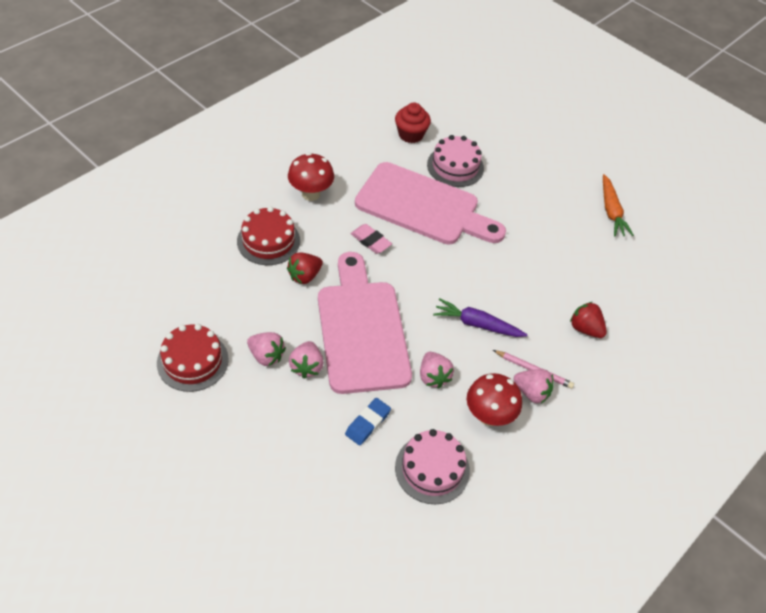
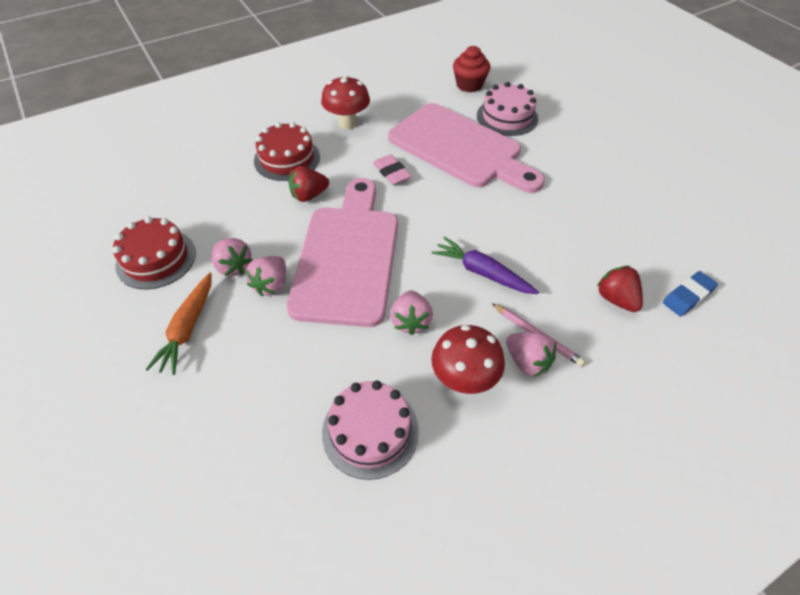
camera: 20 degrees right, 0 degrees up
blue eraser [345,398,391,445] -> blue eraser moved to [663,271,718,316]
orange carrot [603,174,634,236] -> orange carrot moved to [145,272,212,375]

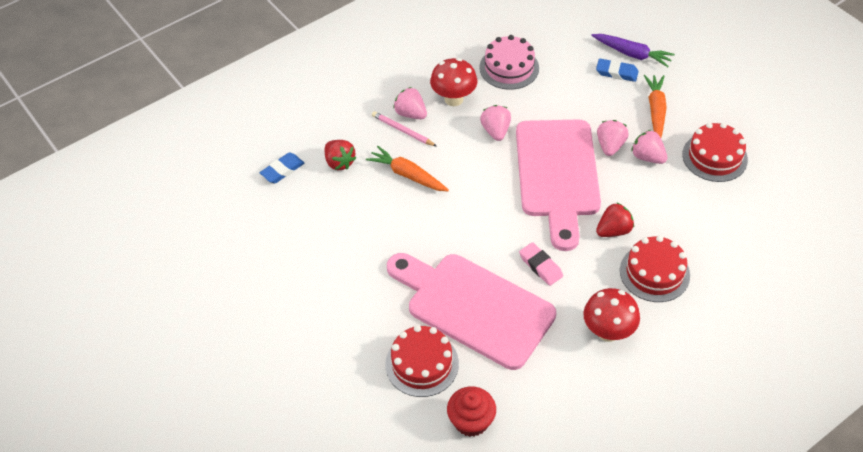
camera: 175 degrees right, 0 degrees up
purple carrot [431,237,539,294] -> purple carrot moved to [591,34,675,67]
pink cake [477,82,538,136] -> red cake [385,325,459,397]
none -> orange carrot [366,146,449,191]
none -> blue eraser [596,59,639,82]

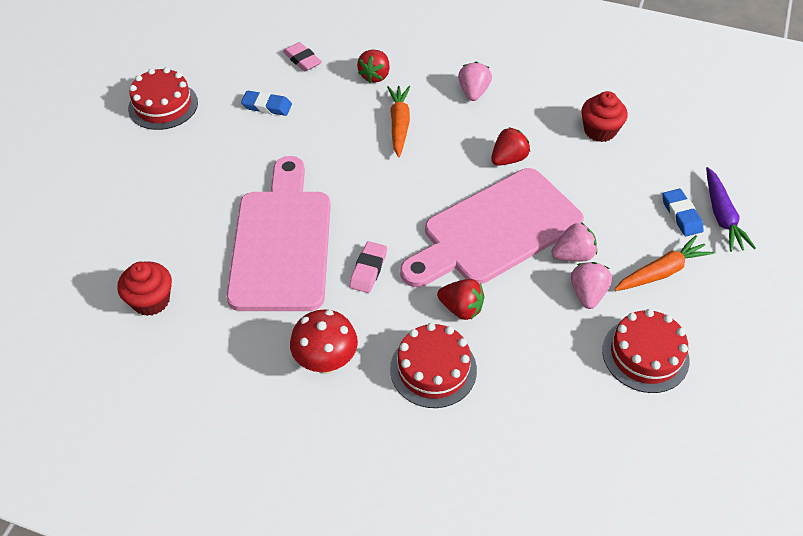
camera: 55 degrees right, 0 degrees up
blue eraser [260,153,304,183] -> blue eraser moved to [241,91,292,116]
pink pencil [372,111,436,146] -> none
red cake [385,325,459,397] -> red cake moved to [128,67,198,130]
red mushroom [430,58,477,106] -> none
pink cake [479,35,539,90] -> red cupcake [581,91,628,142]
pink strawberry [480,105,511,141] -> red strawberry [491,127,530,166]
none -> pink eraser [283,42,322,71]

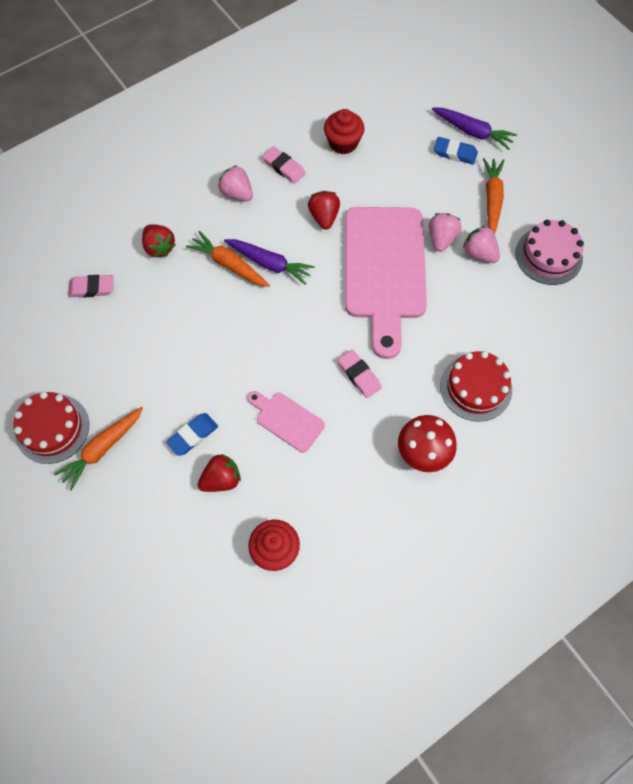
camera: 55 degrees left, 15 degrees up
pink cutting board [227,156,331,311] -> pink cutting board [247,391,325,453], size x0.45
blue eraser [241,91,292,116] -> blue eraser moved to [166,413,218,456]
red strawberry [437,279,484,320] -> red strawberry moved to [198,454,241,492]
red cake [602,309,690,393] -> pink cake [515,220,584,285]
none -> orange carrot [54,407,143,491]
none -> purple carrot [224,239,315,285]
none -> pink eraser [262,146,306,184]

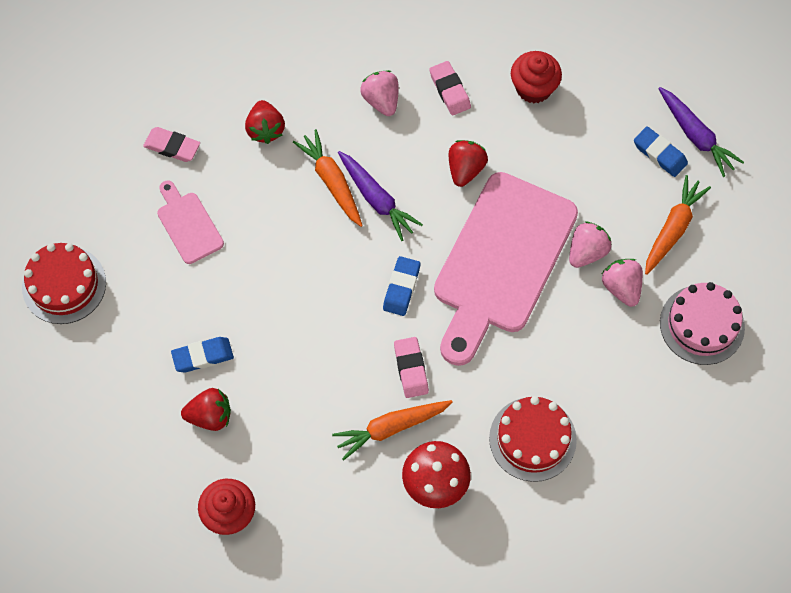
camera: 25 degrees right, 0 degrees up
orange carrot [54,407,143,491] -> orange carrot moved to [332,400,453,460]
pink cutting board [247,391,325,453] -> pink cutting board moved to [157,180,224,264]
none -> blue eraser [383,256,420,316]

